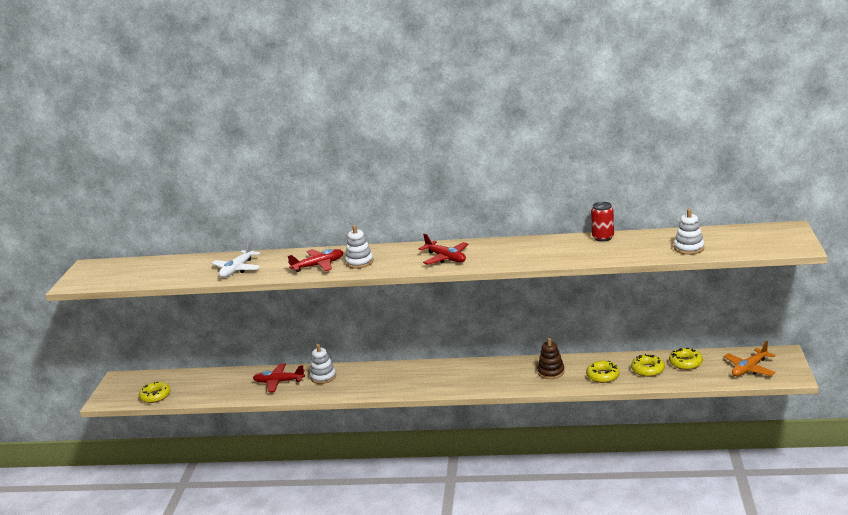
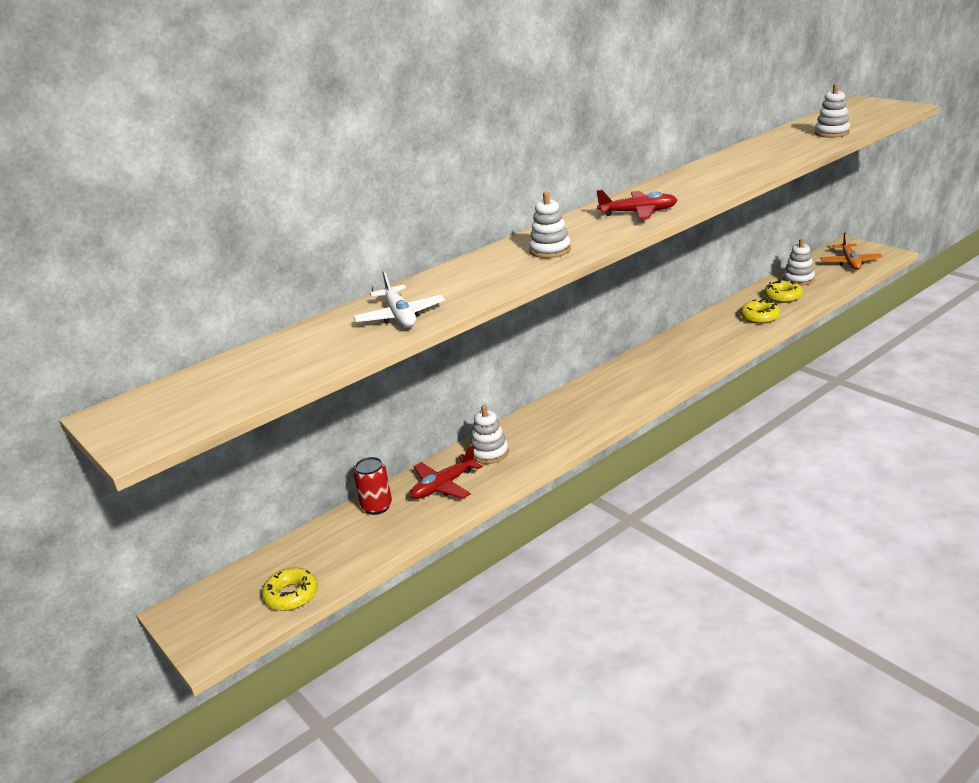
camera: 45 degrees left, 5 degrees up
red plane [288,249,344,272] -> none
brown stacking toy [537,338,565,379] -> none
red can [591,202,614,242] -> red can moved to [354,457,392,515]
yellow donut [669,348,703,370] -> white stacking toy [783,238,815,286]

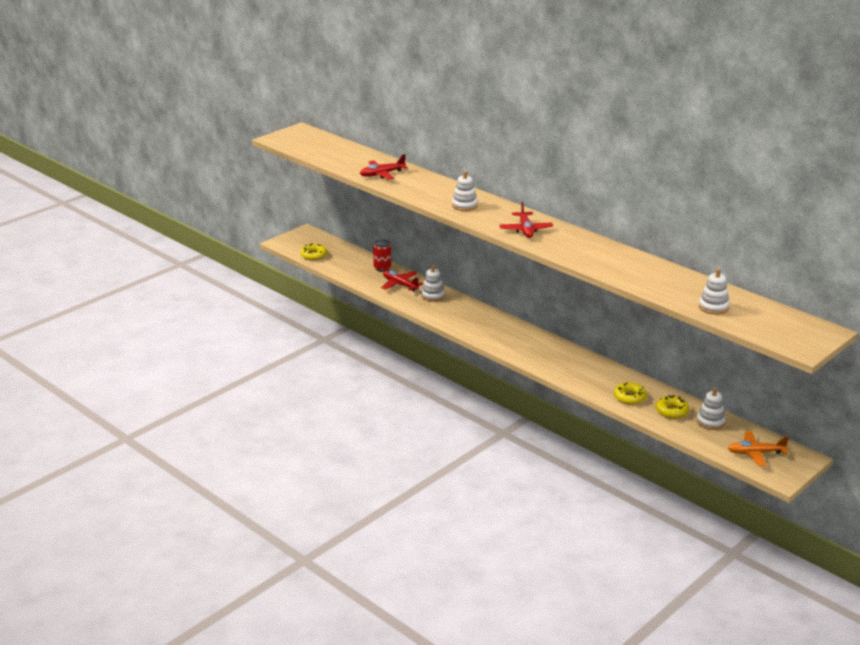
camera: 80 degrees right, 0 degrees up
white plane [353,270,445,328] -> red plane [360,154,408,179]

